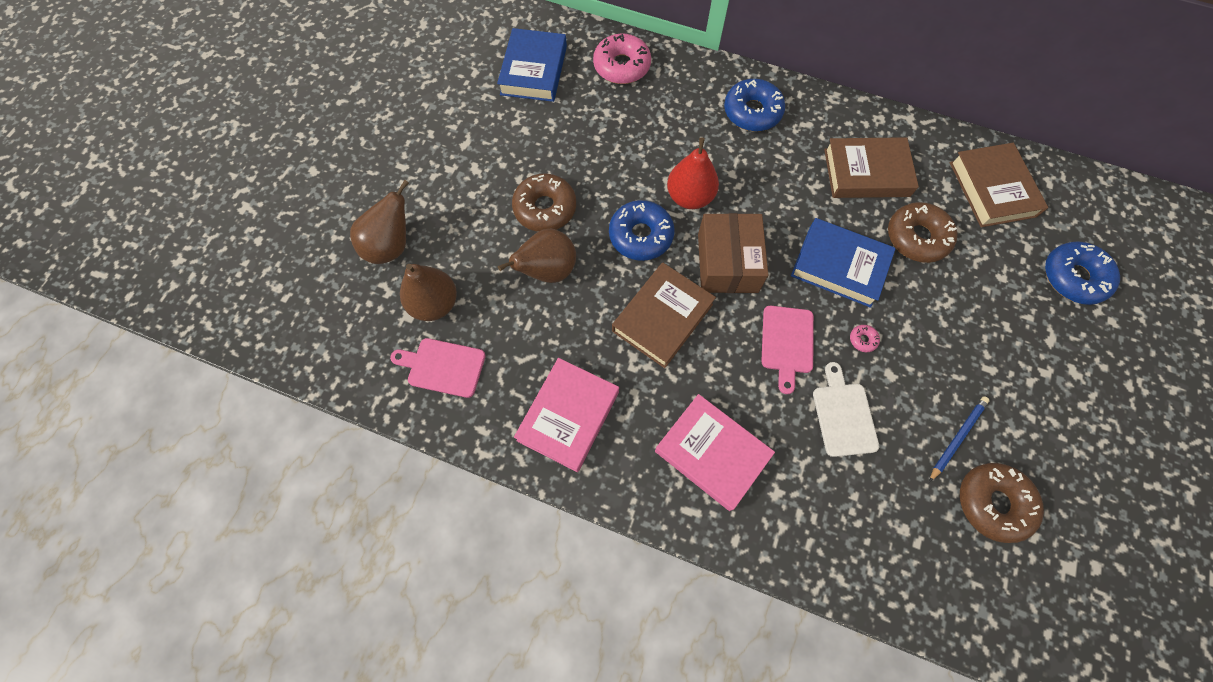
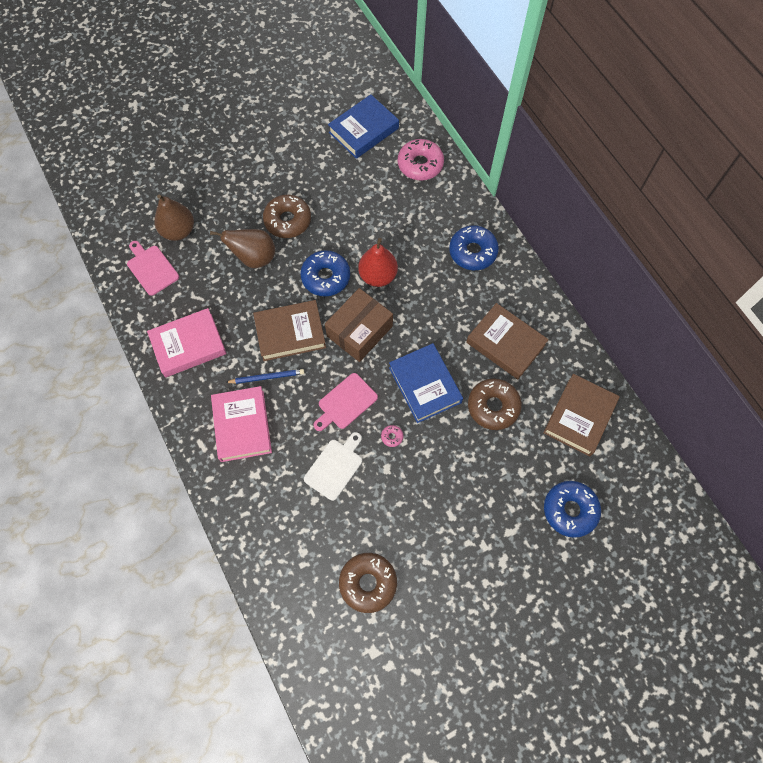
camera: 40 degrees right, 0 degrees up
brown pear [350,180,409,264] -> none
blue pencil [929,396,990,482] -> blue pencil moved to [225,369,305,384]

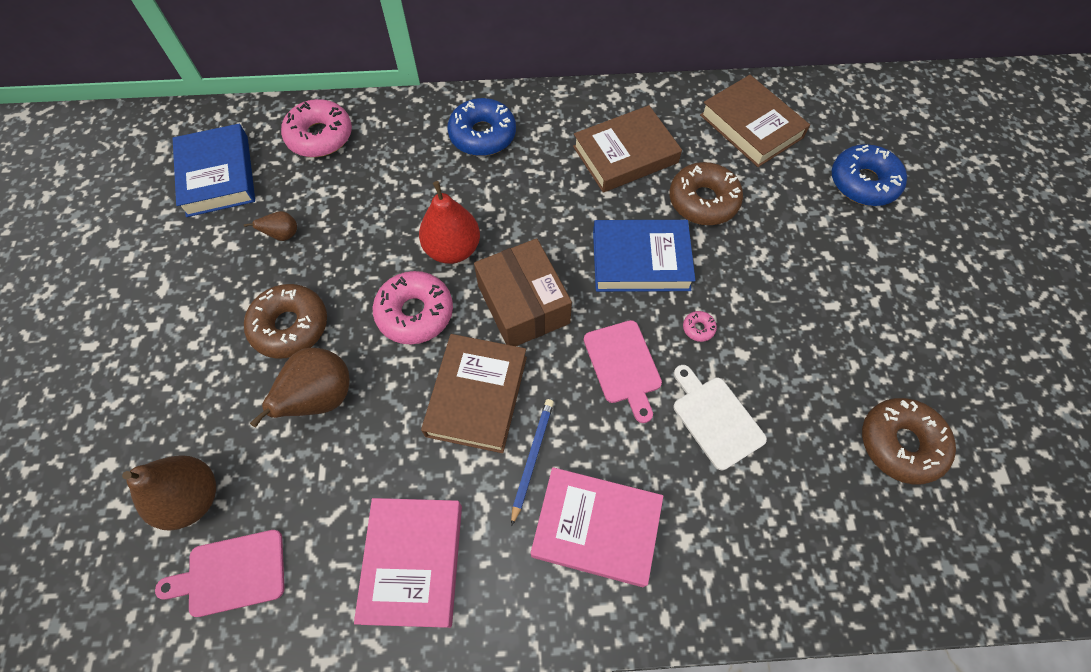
camera: 65 degrees left, 5 degrees down
blue donut [300,250,350,297] -> pink donut [373,271,453,344]
none -> brown pear [244,211,297,241]

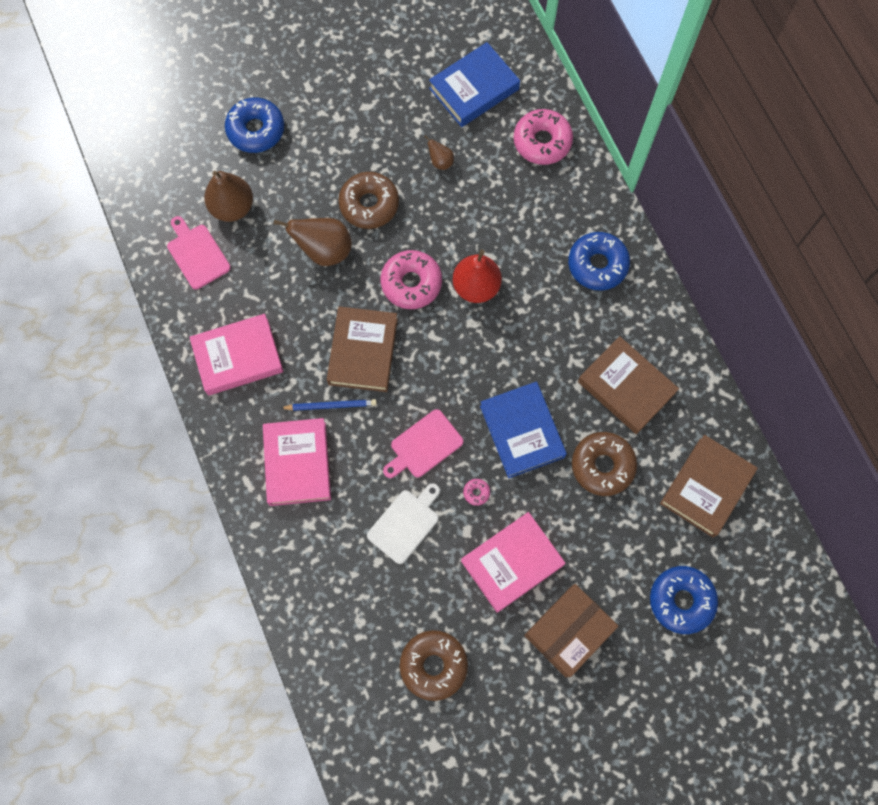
camera: 70 degrees right, 10 degrees up
brown book [421,334,527,453] -> brown book turned 75 degrees counterclockwise [327,306,398,392]
brown box [474,238,572,346] -> brown box moved to [524,584,618,677]
none -> blue donut [225,97,284,153]
none -> pink book [461,512,565,613]

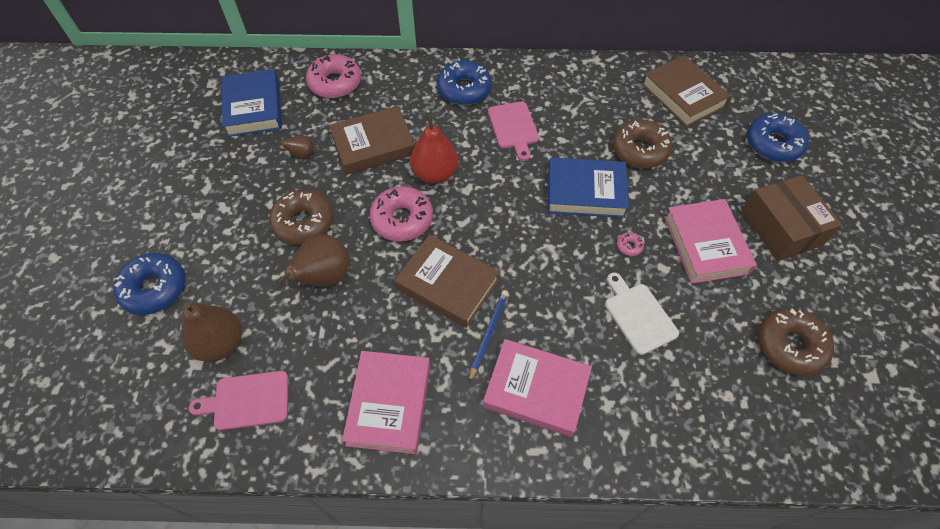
camera: 65 degrees left, 15 degrees down
pink cutting board [383,409,463,478] -> pink cutting board moved to [488,102,539,161]
brown book [578,336,679,434] -> brown book moved to [329,106,415,175]

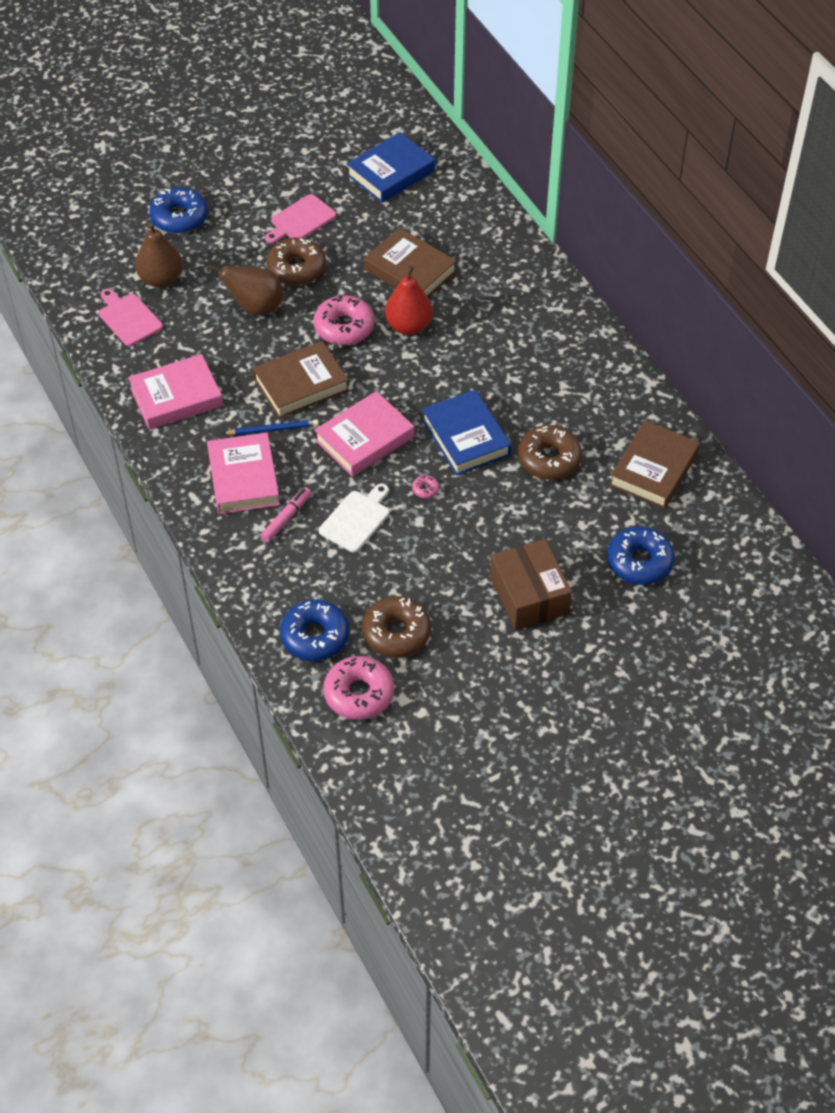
camera: 60 degrees right, 5 degrees down
brown pear [275,135,314,159] -> none
pink donut [306,54,361,98] -> pink donut moved to [323,656,394,720]
brown book [394,235,499,328] -> brown book turned 60 degrees clockwise [253,341,349,418]
blue donut [437,61,492,105] -> blue donut moved to [280,600,349,661]
pink cutting board [488,102,539,161] -> pink cutting board moved to [265,194,336,243]
pink book [664,199,757,284] -> pink book moved to [314,391,414,477]
brown box [742,175,842,261] -> brown box turned 60 degrees counterclockwise [490,539,572,630]
none -> pink marker [261,487,311,542]

